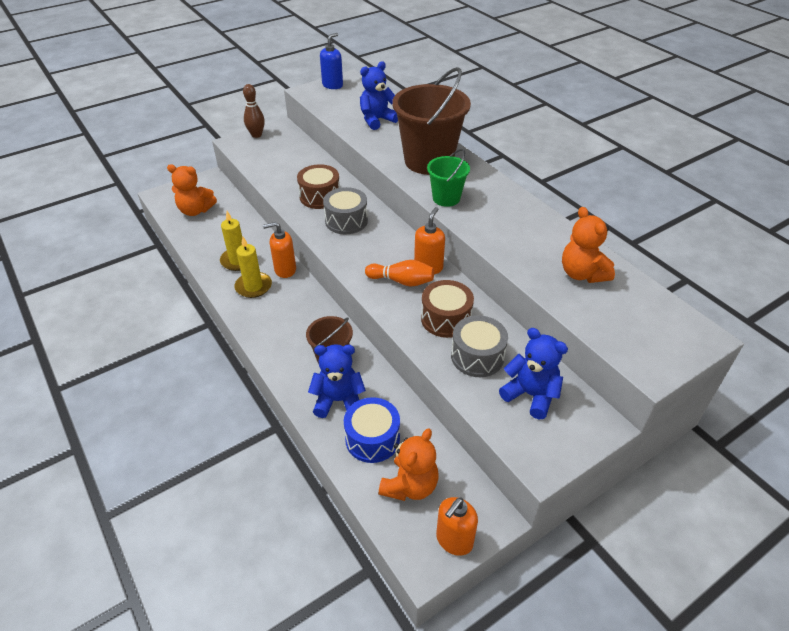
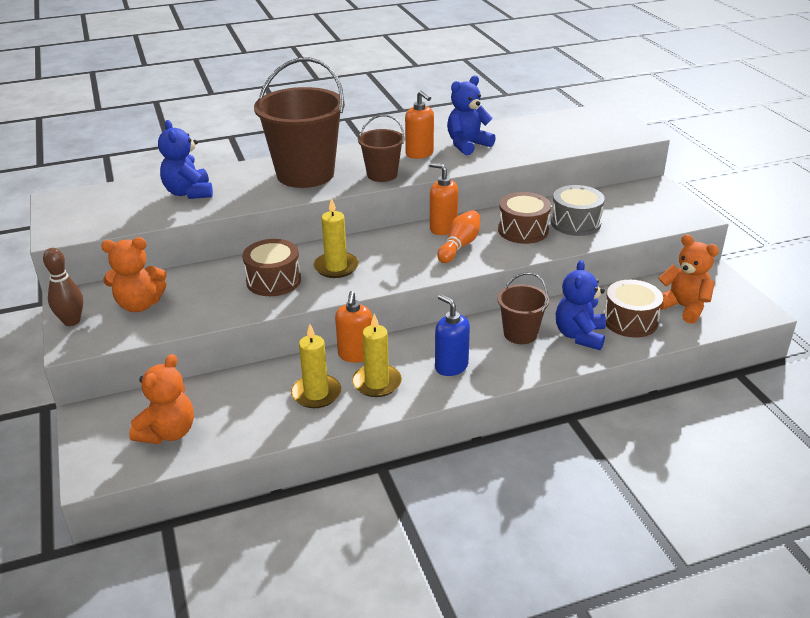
camera: 75 degrees left, 10 degrees down
blue soap dispenser [320,33,343,89] -> blue soap dispenser moved to [435,294,470,376]
grey drum [323,187,368,234] -> yellow candle [314,197,359,278]
blue drum [344,397,400,463] -> brown drum [604,280,663,338]
green bucket [427,149,470,207] -> brown bucket [358,114,405,182]
orange soap dispenser [436,497,478,556] -> orange soap dispenser moved to [405,91,434,159]
blue teddy bear [499,328,568,420] -> blue teddy bear moved to [447,75,496,155]
orange teddy bear [562,207,615,283] -> orange teddy bear moved to [101,237,167,312]

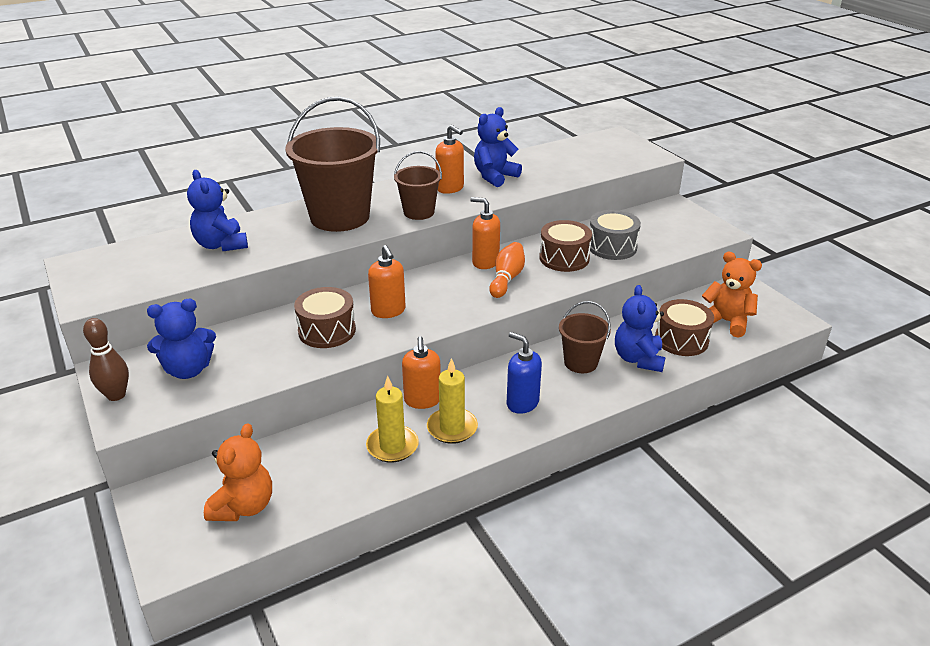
camera: 10 degrees left, 0 degrees up
orange teddy bear [101,237,167,312] -> blue teddy bear [147,299,216,379]
yellow candle [314,197,359,278] -> orange soap dispenser [368,245,406,318]

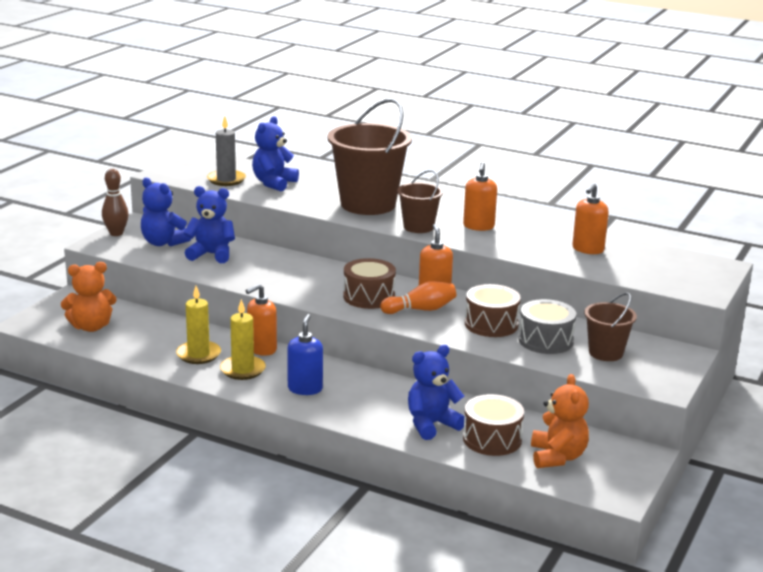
camera: 55 degrees right, 10 degrees down
brown drum [294,287,356,348] -> brown drum moved to [343,258,396,309]
orange soap dispenser [368,245,406,318] -> orange soap dispenser moved to [572,183,609,254]
blue teddy bear [474,107,522,187] -> blue teddy bear moved to [184,186,235,263]
brown bucket [559,301,611,373] -> brown bucket moved to [584,293,637,361]
none -> grey candle [207,116,246,186]

